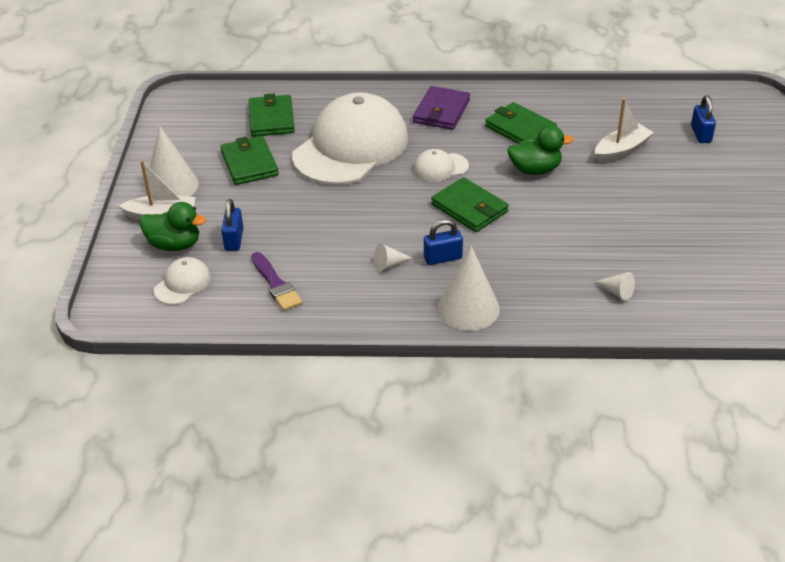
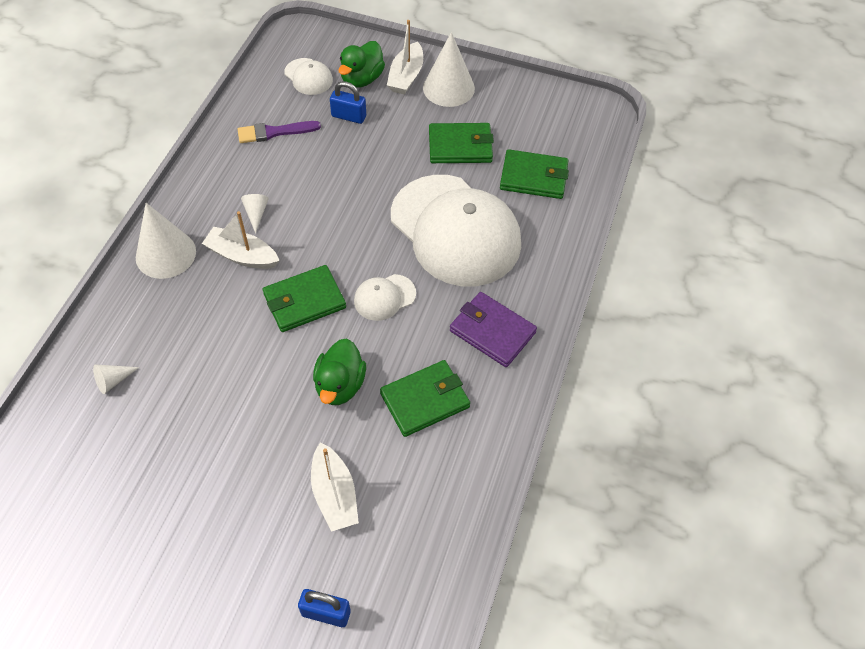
camera: 105 degrees right, 15 degrees up
white cap [413,149,469,182] -> white cap turned 120 degrees counterclockwise [354,274,416,321]
blue padlock [424,219,463,265] -> white boat [202,211,280,269]

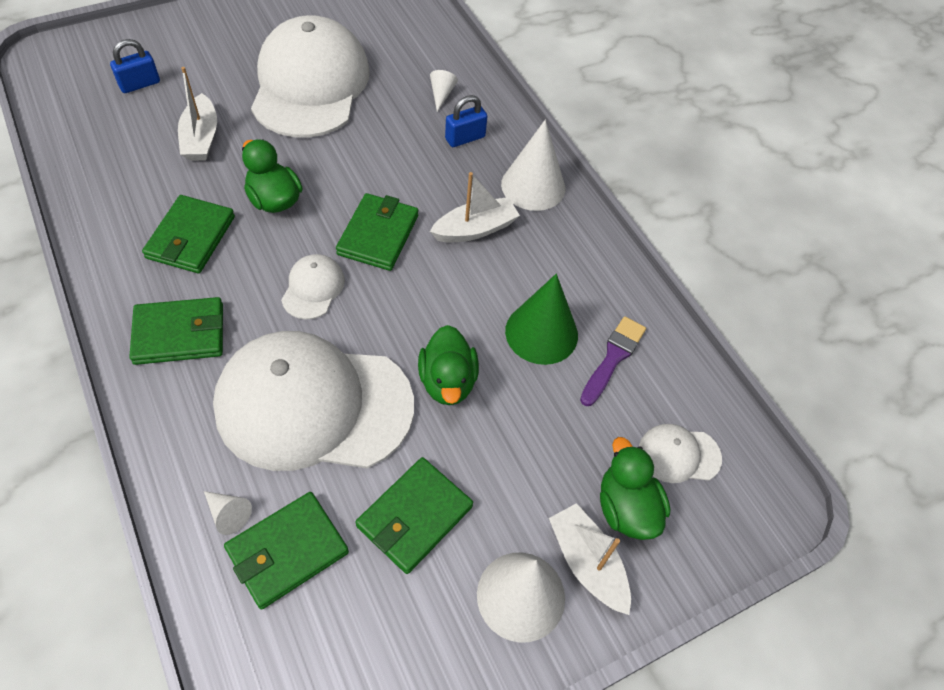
camera: 130 degrees right, 0 degrees up
white cone [241,194,269,233] -> white cone moved to [204,491,252,535]
white boat [311,442,359,532] -> white boat turned 120 degrees counterclockwise [178,67,217,161]
blue padlock [330,81,366,124] -> blue padlock moved to [445,95,487,147]
purple wallet [450,292,537,367] -> green wallet [129,297,223,365]
none -> white cap [251,15,370,138]
none -> green duck [418,325,479,405]
none -> green cone [505,274,578,365]

